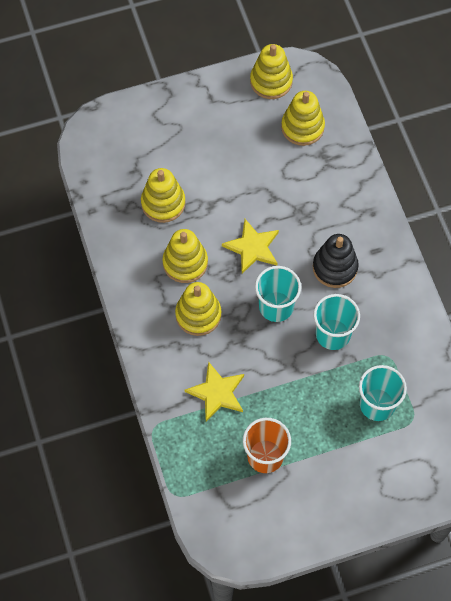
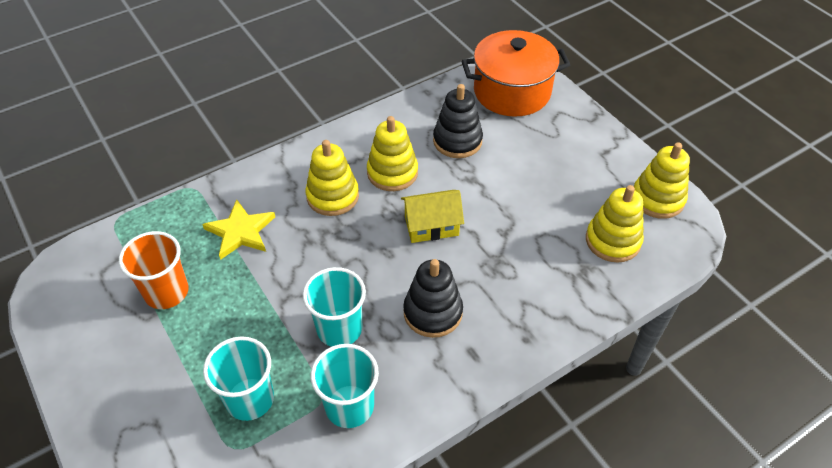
camera: 75 degrees right, 15 degrees down
yellow stacking toy [141,168,186,223] -> black stacking toy [433,84,483,158]
yellow star [222,219,279,274] -> yellow house [401,190,464,243]
turquoise cup [255,266,301,322] -> turquoise cup moved to [311,344,379,428]
none -> orange pot [462,30,570,117]

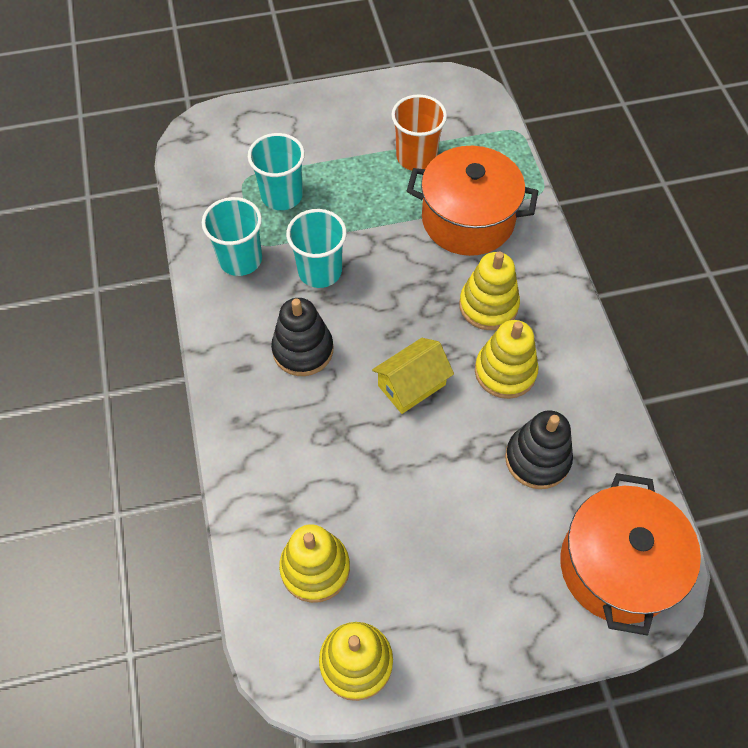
camera: 110 degrees right, 10 degrees up
yellow star [202,199,275,260] -> orange pot [407,146,538,256]
yellow house [401,190,464,243] -> yellow house turned 45 degrees clockwise [372,338,454,414]

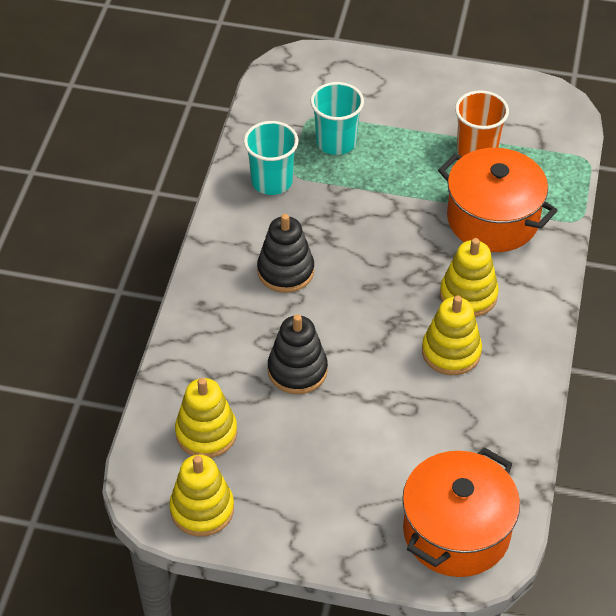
camera: 25 degrees right, 10 degrees down
turquoise cup [286,209,347,288] -> none
yellow house [372,338,454,414] -> none
black stacking toy [505,410,573,489] -> black stacking toy moved to [268,314,328,394]

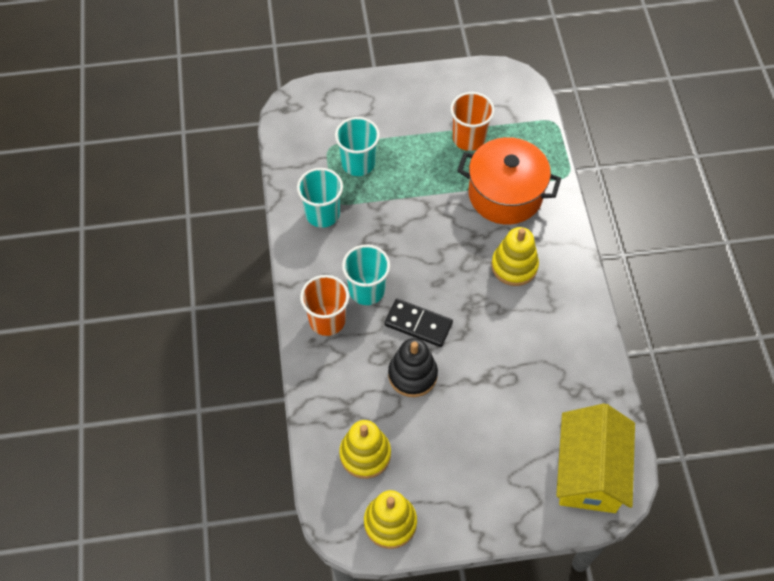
camera: 20 degrees left, 10 degrees up
black stacking toy [257,214,314,293] -> turquoise cup [342,245,390,305]
orange pot [402,447,520,577] -> yellow house [556,403,635,513]
yellow stacking toy [422,295,482,375] -> none
none -> orange cup [300,275,349,336]
none -> black domino [384,299,453,347]

